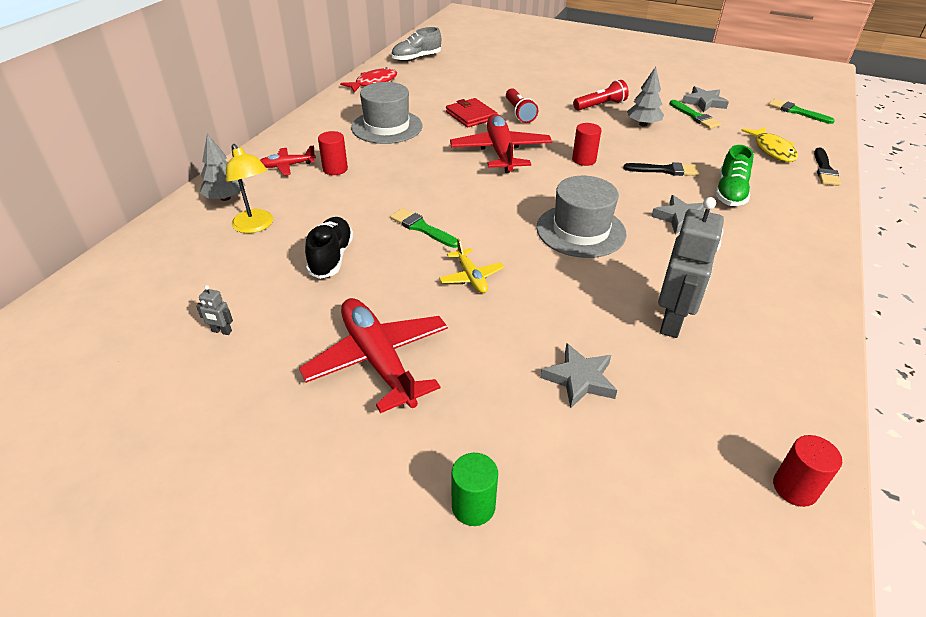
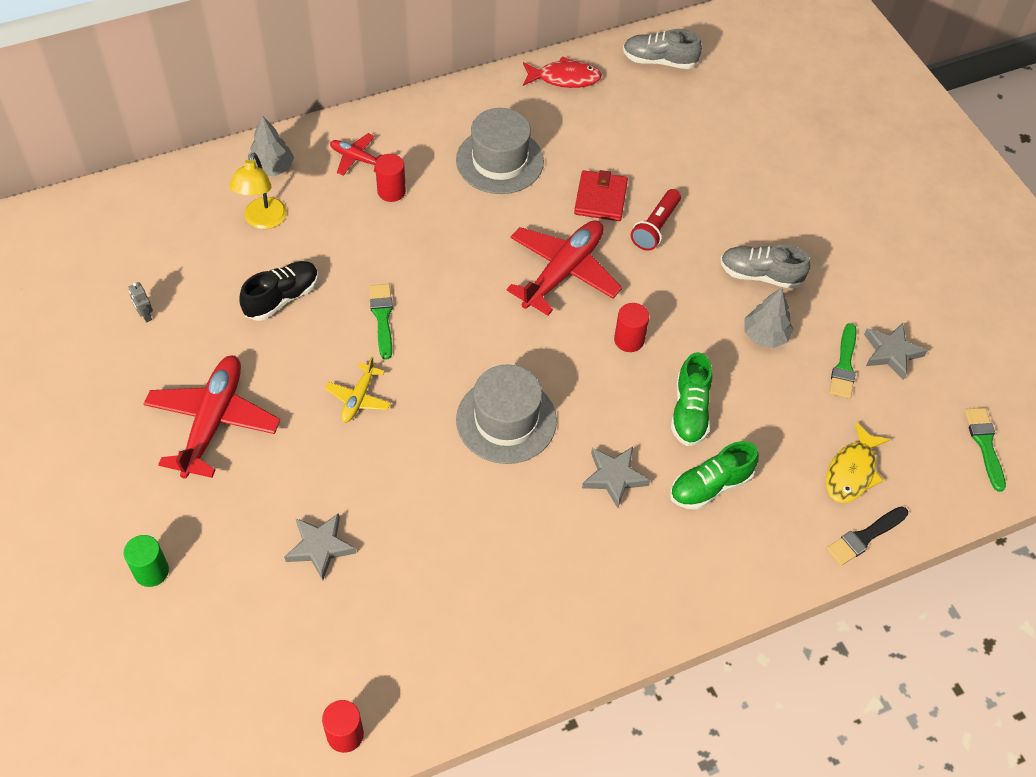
camera: 40 degrees right, 15 degrees up
red flashlight [573,80,629,111] -> grey shoe [720,245,810,289]
black brush [623,162,699,176] -> green shoe [671,352,712,446]
grey robot [658,197,724,338] -> none

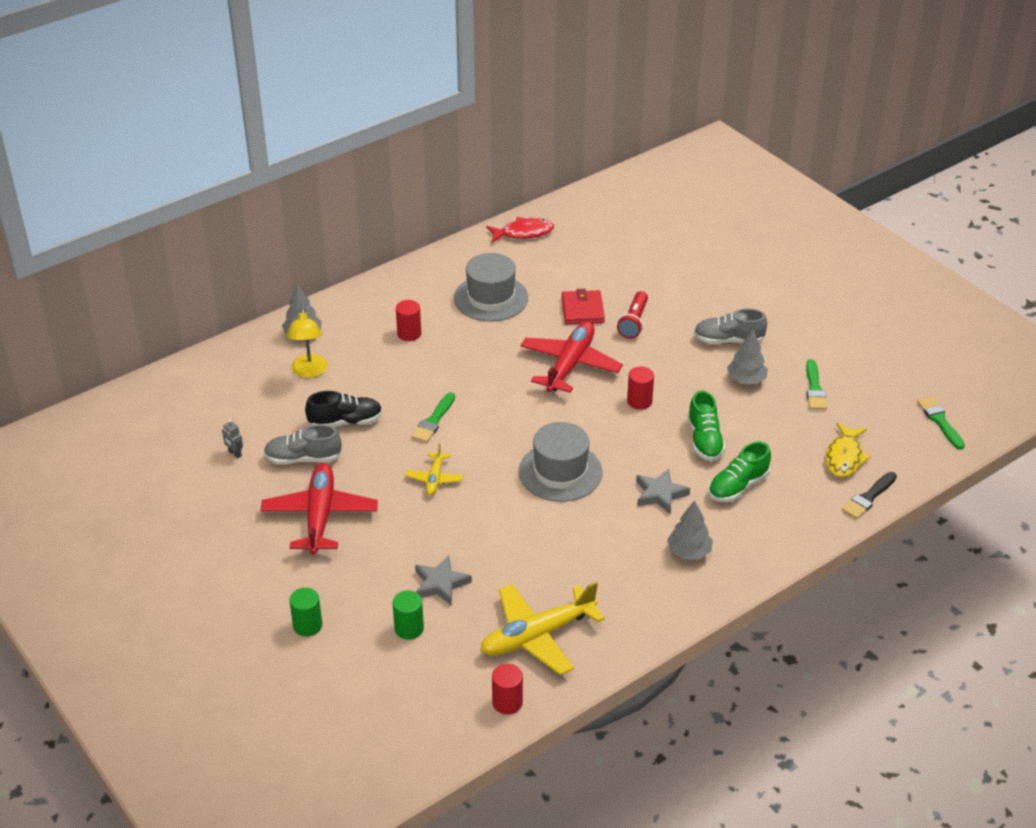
camera: 10 degrees left, 15 degrees down
black shoe [240,261,319,321] -> black shoe turned 45 degrees clockwise [305,391,382,427]
red plane [330,133,382,176] -> none
green brush [369,284,393,360] -> green brush turned 135 degrees counterclockwise [411,392,455,443]
grey shoe [623,29,702,69] -> grey shoe moved to [264,424,342,465]
grey star [864,323,928,380] -> none
none -> green cylinder [393,591,424,640]
none -> yellow plane [480,581,605,675]
none -> grey tree [667,500,713,559]

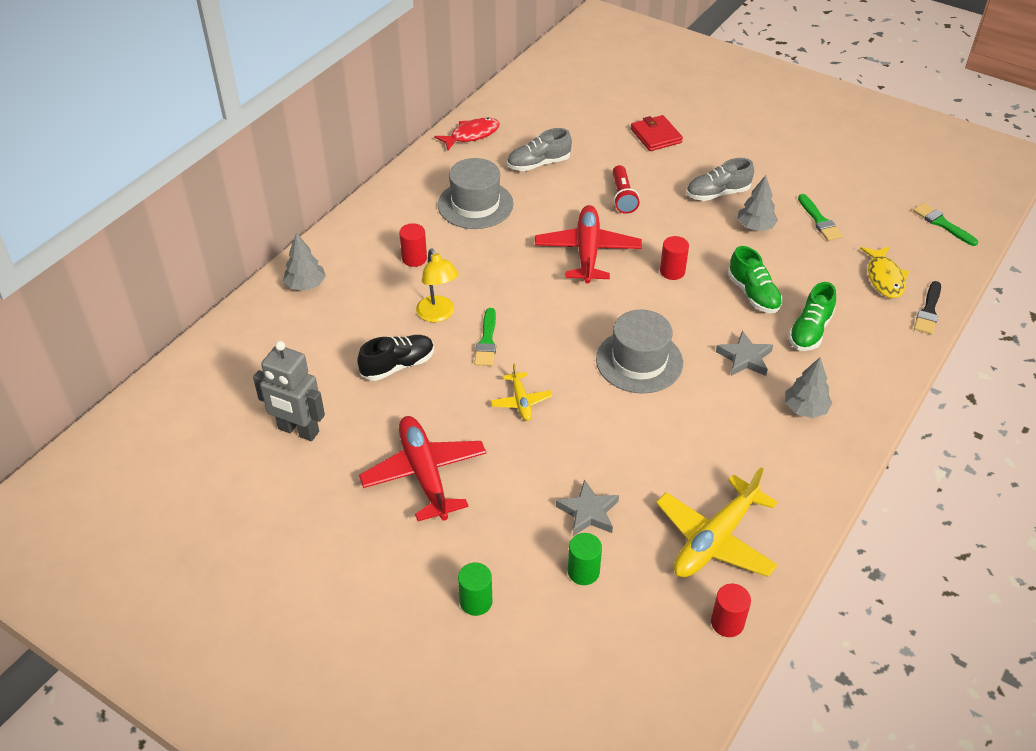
camera: 20 degrees left, 5 degrees up
grey robot [222,420,243,458] -> grey robot [253,341,325,441], size x2.48
grey shoe [264,424,342,465] -> grey shoe moved to [507,128,572,171]
yellow lamp [287,308,328,378] -> yellow lamp moved to [416,249,459,322]
red wallet [562,289,605,325] -> red wallet moved to [631,115,683,151]

